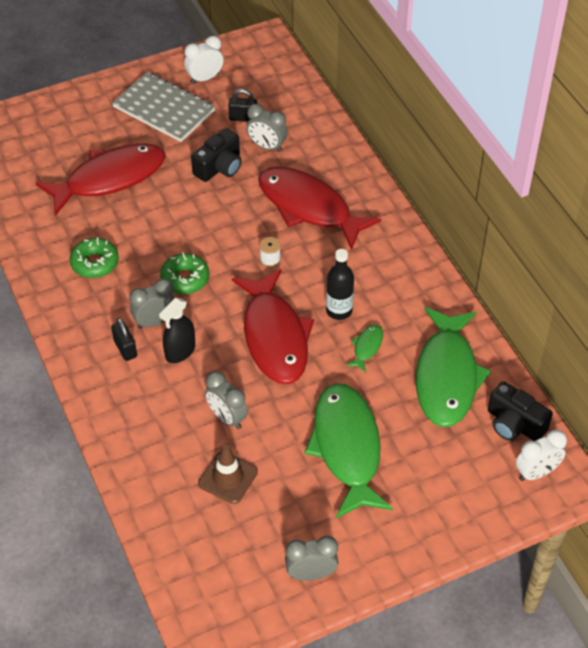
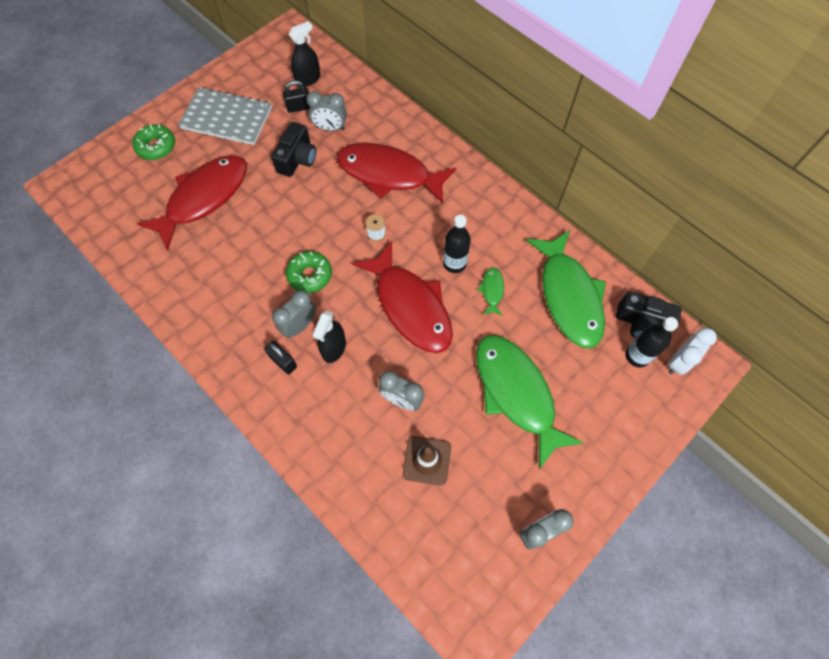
camera: 20 degrees left, 15 degrees up
green donut [70,237,119,278] -> green donut moved to [132,124,175,160]
white clock [184,36,224,84] -> none
none -> black spray bottle [288,21,320,87]
none -> black bottle [625,317,678,367]

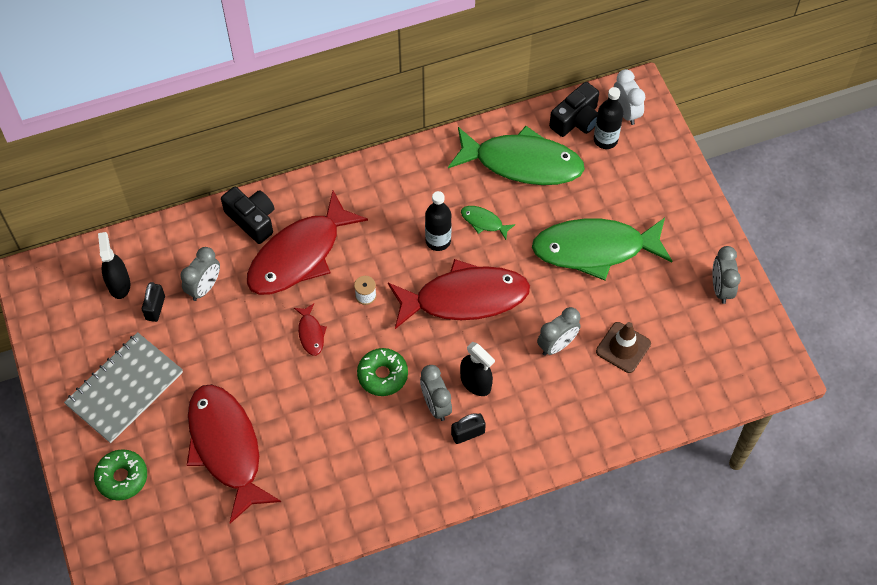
camera: 65 degrees left, 5 degrees down
black camera [271,122,316,177] -> black camera moved to [221,187,274,244]
none -> red fish [294,303,327,356]

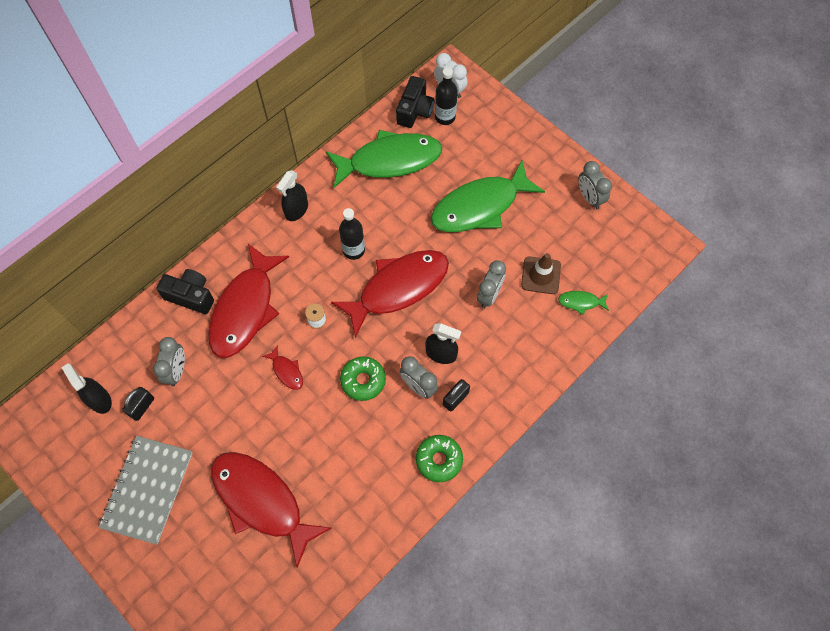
camera: 25 degrees left, 5 degrees up
green donut [94,449,147,501] -> green donut moved to [416,435,463,482]
black padlock [142,282,165,322] -> black padlock turned 45 degrees clockwise [122,387,154,421]
green fish [461,206,515,240] -> green fish moved to [558,291,609,315]
none -> black spray bottle [276,170,308,221]

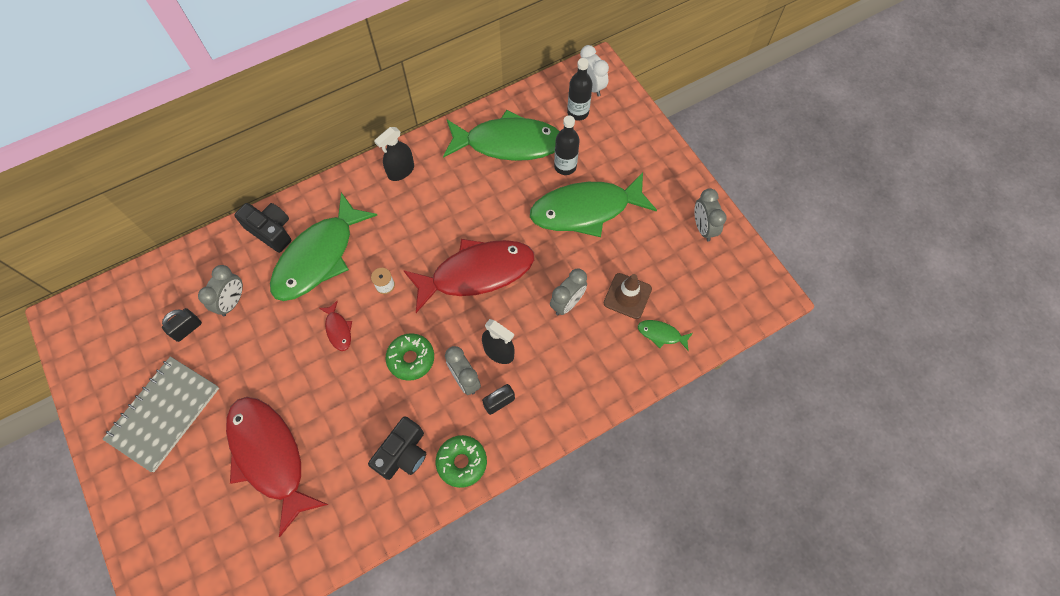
camera: 15 degrees right, 0 degrees up
black spray bottle [61,363,112,414] -> none
red fish [208,244,289,358] -> green fish [270,192,377,301]
black bottle [339,208,365,260] -> black bottle moved to [554,115,580,175]
black camera [396,76,434,128] -> black camera moved to [368,416,426,480]

